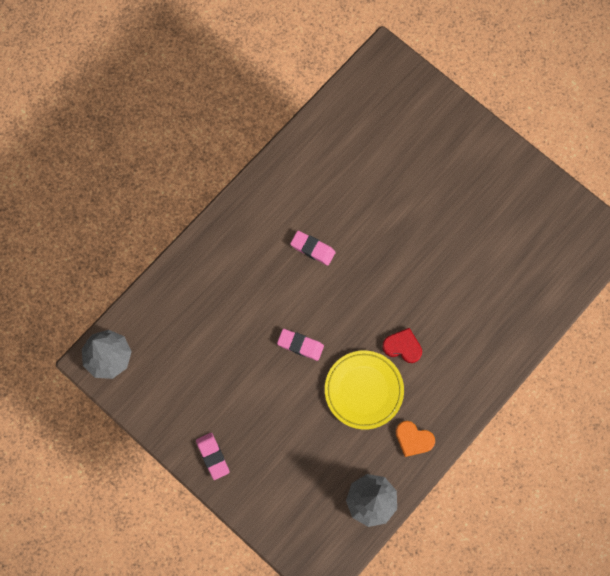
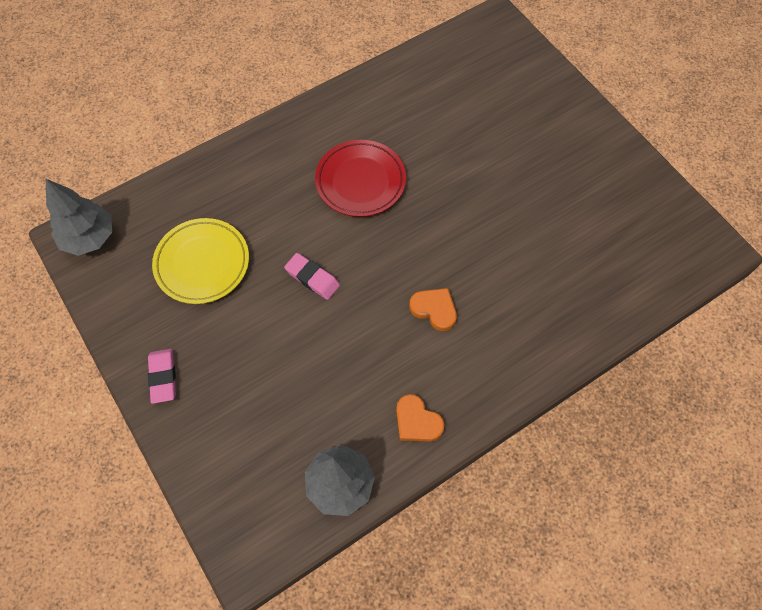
camera: 15 degrees right, 10 degrees down
pink eraser [290,231,336,266] -> red plate [315,140,406,217]
yellow plate [325,351,404,430] -> yellow plate moved to [152,218,249,304]
red heart [382,328,422,363] -> orange heart [409,288,457,331]

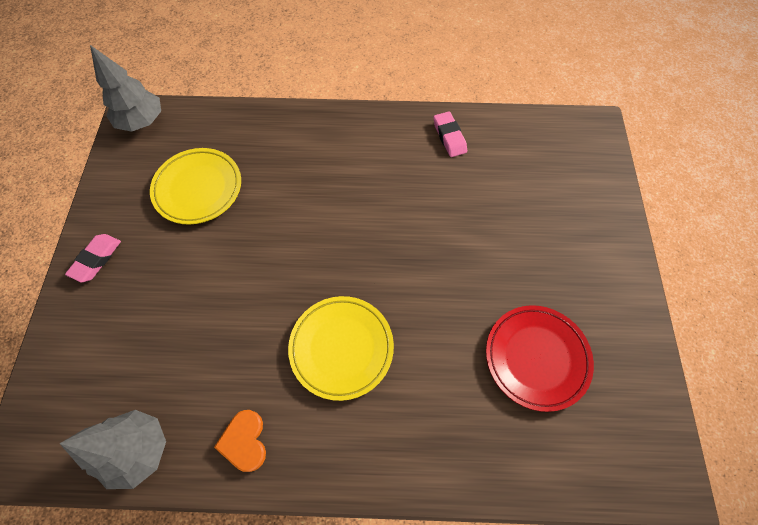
camera: 35 degrees right, 0 degrees up
pink eraser [284,253,340,300] -> pink eraser moved to [433,111,467,157]
red plate [315,140,406,217] -> red plate moved to [486,305,594,412]
orange heart [409,288,457,331] -> yellow plate [288,296,394,401]

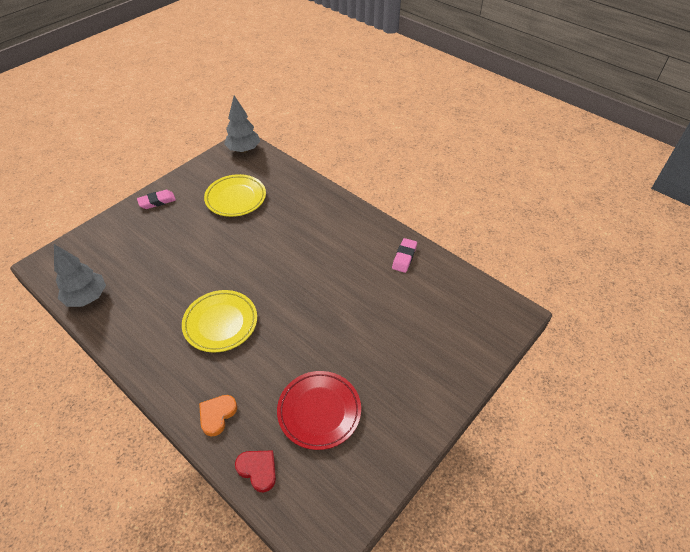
camera: 40 degrees right, 15 degrees down
orange heart [214,410,266,472] -> orange heart moved to [199,395,237,436]
none -> red heart [235,450,276,492]

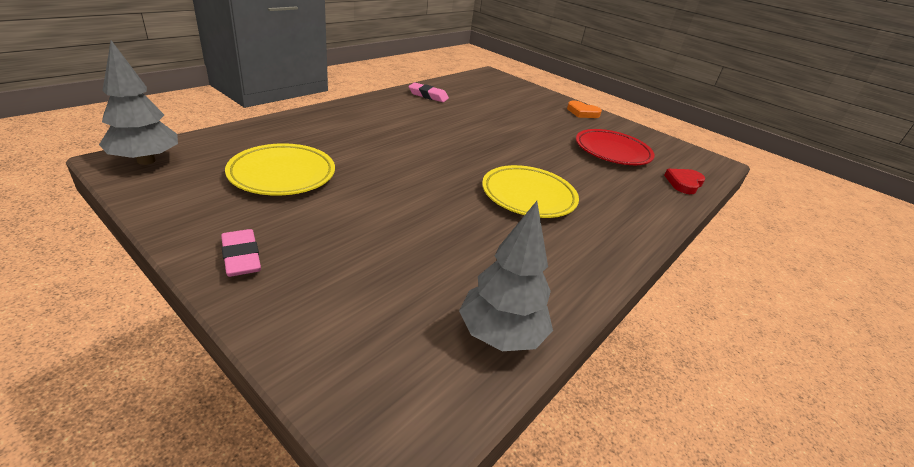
camera: 95 degrees left, 15 degrees down
orange heart [199,395,237,436] -> orange heart moved to [567,100,602,118]

